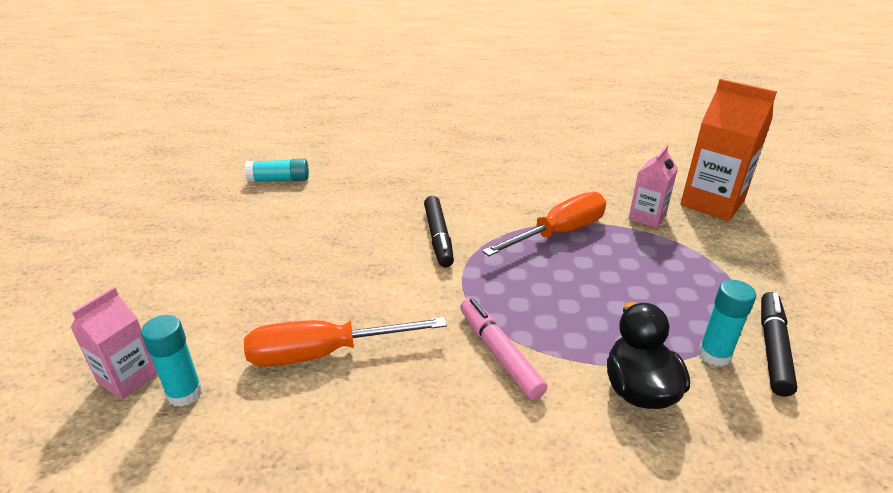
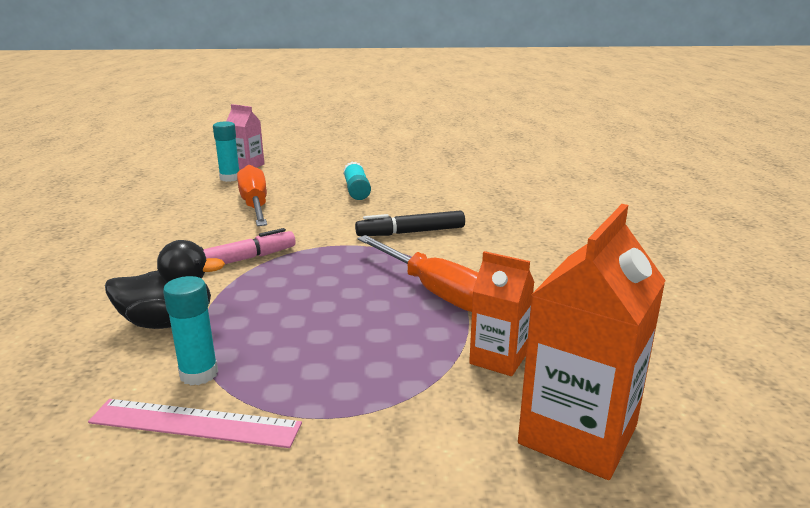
camera: 85 degrees right, 10 degrees down
turquoise glue stick [245,159,309,182] -> turquoise glue stick moved to [343,162,371,200]
pink carton [628,145,678,228] -> orange carton [469,251,534,376]
black marker [761,292,797,397] -> pink ruler [88,399,302,448]

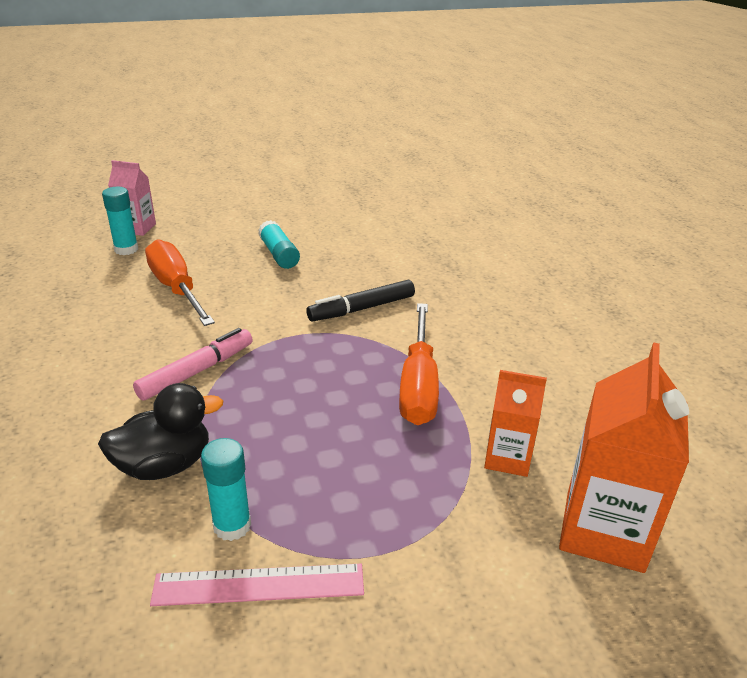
camera: 15 degrees left, 10 degrees up
orange screwdriver [357,235,478,312] -> orange screwdriver turned 60 degrees clockwise [399,303,439,425]

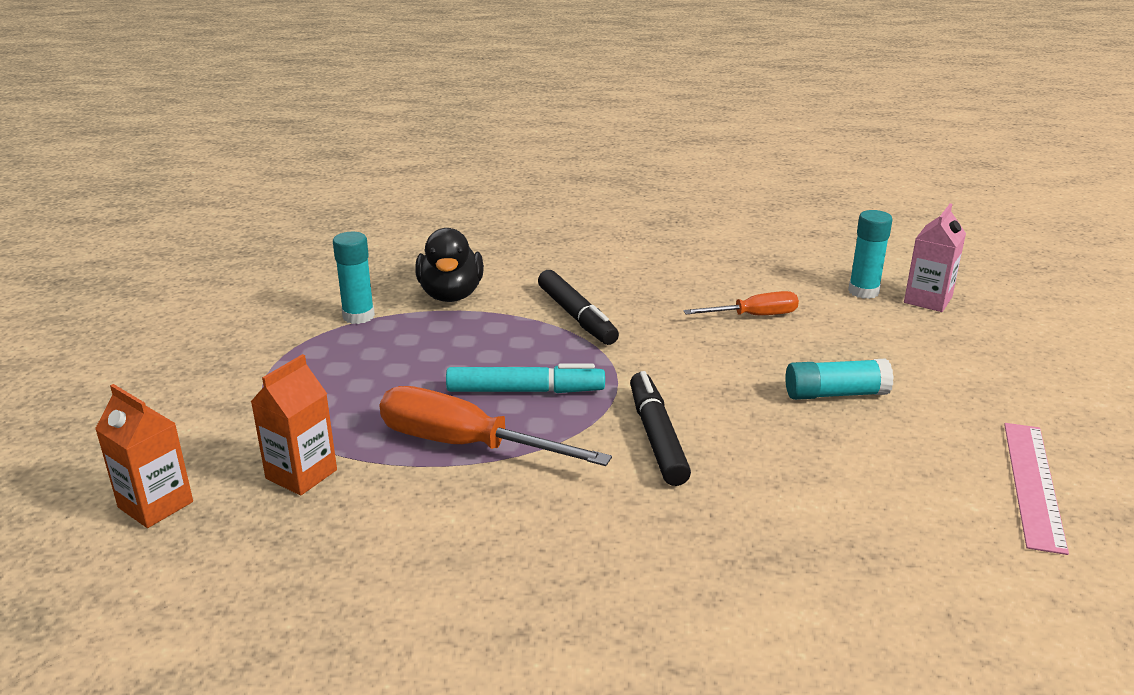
camera: 110 degrees right, 5 degrees down
pink marker [133,328,253,401] -> black marker [538,270,619,345]
orange screwdriver [145,239,215,326] -> orange screwdriver [684,291,799,315], size x0.59
pink ruler [150,564,364,606] -> pink ruler moved to [1004,423,1069,555]
orange carton [559,342,689,573] -> orange carton [95,384,193,528], size x0.58
none -> turquoise marker [446,364,605,393]

